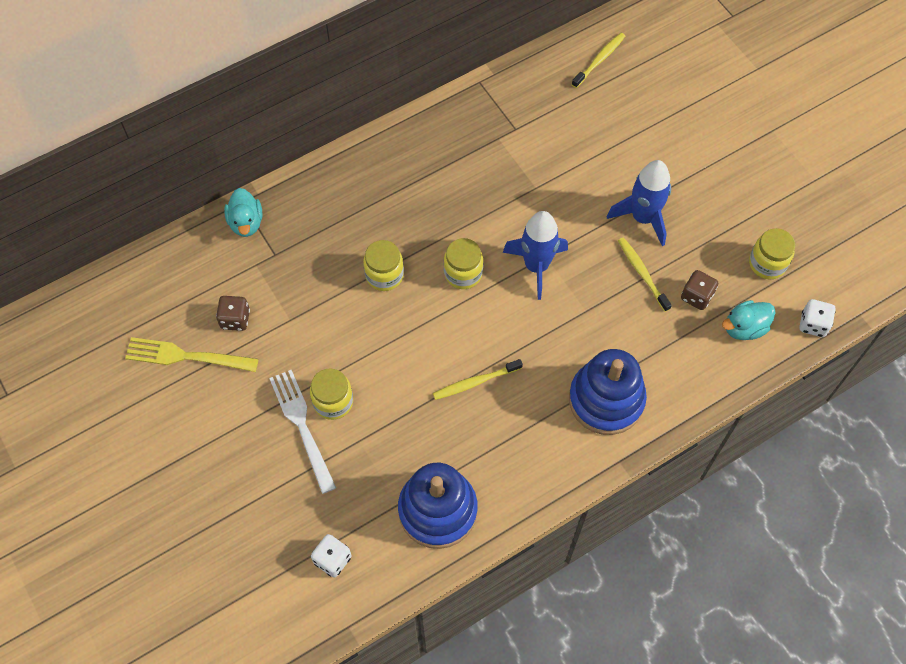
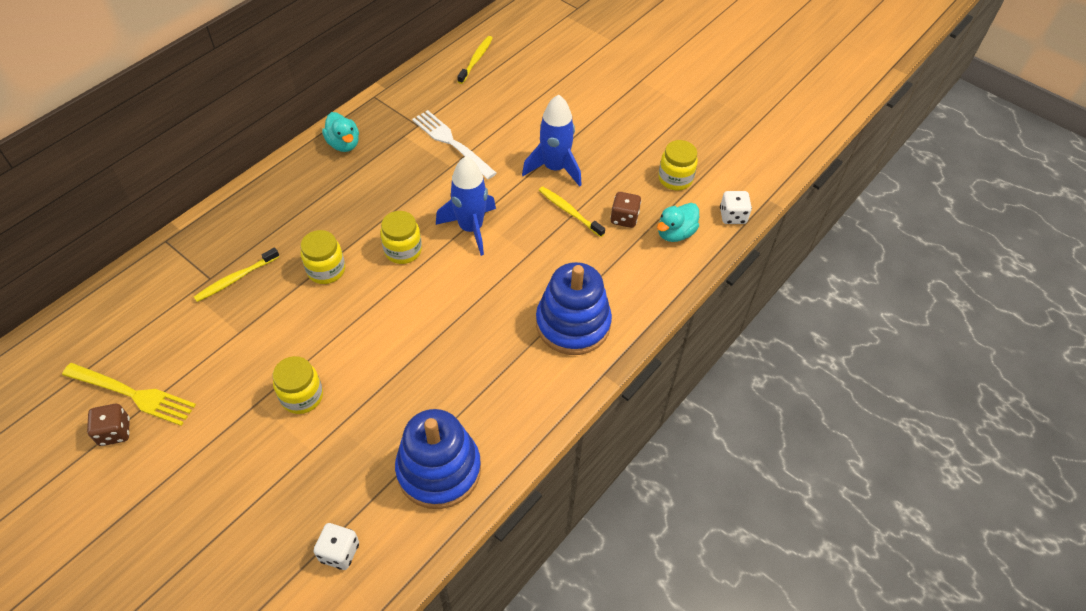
camera: 20 degrees left, 10 degrees down
yellow fork [125,337,259,372] -> yellow fork turned 150 degrees counterclockwise [62,363,196,426]
brown dice [216,296,250,331] -> brown dice moved to [87,404,130,446]
turquoise duck [224,188,263,237] -> turquoise duck moved to [322,112,359,152]
white fork [269,370,336,494] -> white fork moved to [412,110,497,179]
yellow toothbrush [433,359,523,400] -> yellow toothbrush moved to [194,247,280,302]

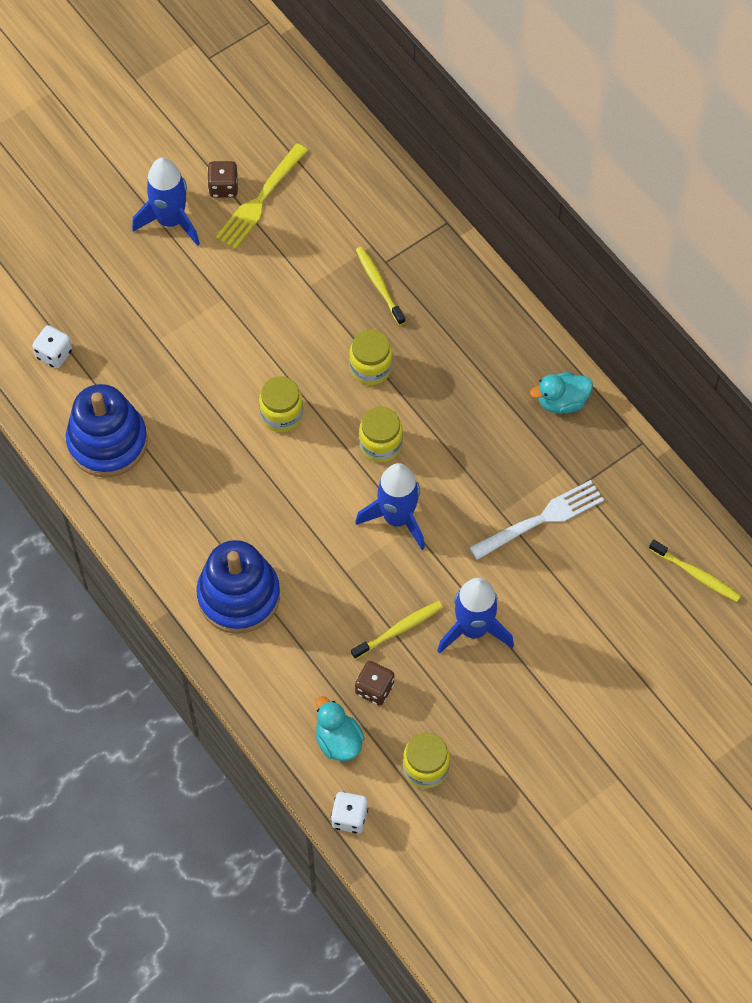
camera: 105 degrees right, 10 degrees up
yellow jar [272,356,323,414] -> yellow jar moved to [259,376,303,432]
none -> blue rocket [132,158,200,246]

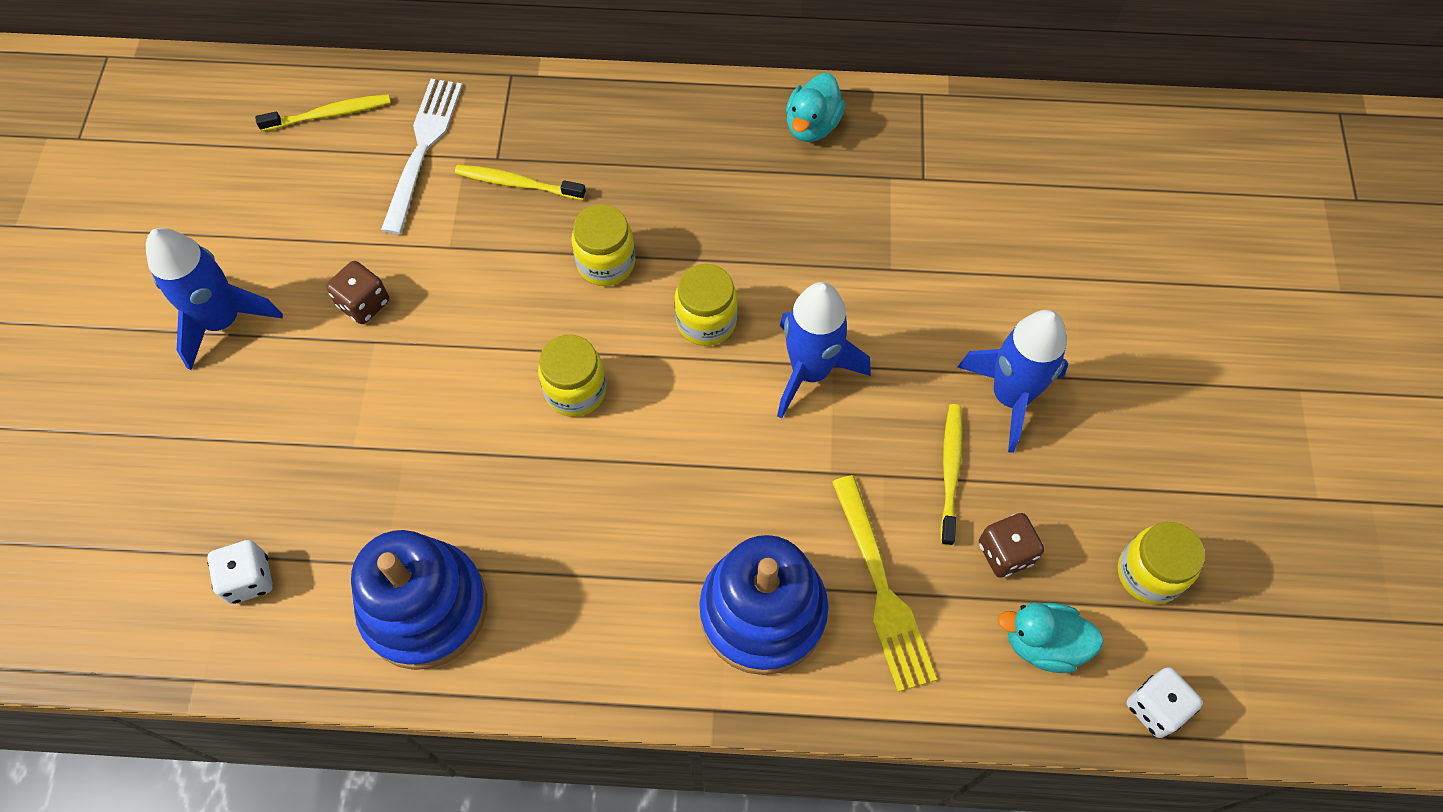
camera: 50 degrees left, 0 degrees up
brown dice [207,161,238,198] -> brown dice moved to [326,261,389,324]
yellow fork [215,143,308,249] -> yellow fork moved to [832,475,937,692]
white fork [469,480,604,560] -> white fork moved to [381,79,462,235]
yellow toothbrush [649,540,741,602] -> yellow toothbrush moved to [255,94,391,132]

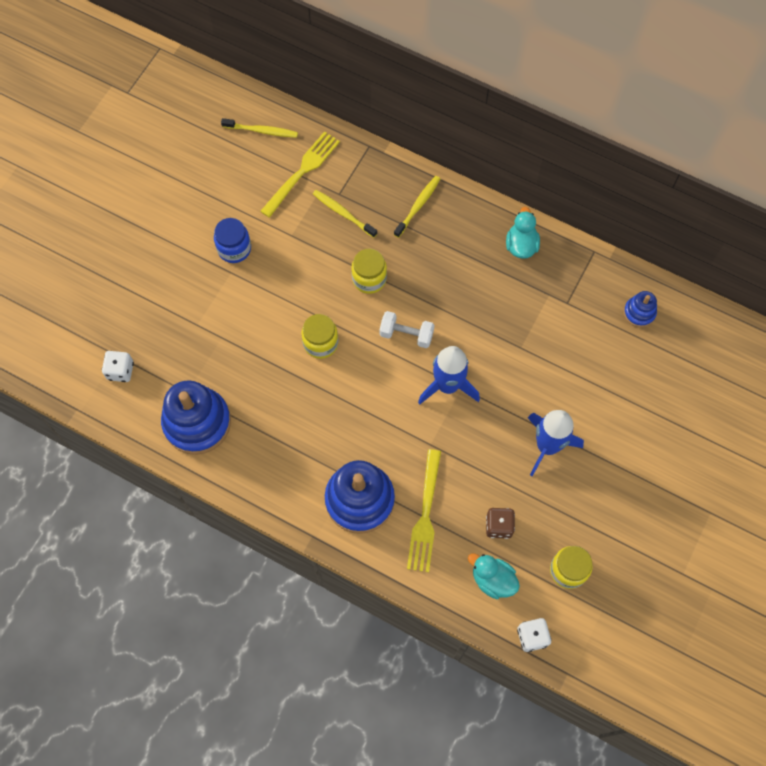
camera: 25 degrees right, 5 degrees up
blue rocket [146,228,283,370] -> none
brown dice [326,261,389,324] -> blue jar [214,218,251,263]
white fork [381,79,462,235] -> yellow fork [260,131,340,218]
yellow jar [675,264,738,346] -> white dumbbell [379,311,434,348]
turquoise duck [786,73,845,142] -> turquoise duck turned 135 degrees clockwise [506,207,540,259]
yellow toothbrush [940,404,962,546] -> yellow toothbrush moved to [394,176,440,238]
none -> blue stacking toy [624,291,657,327]

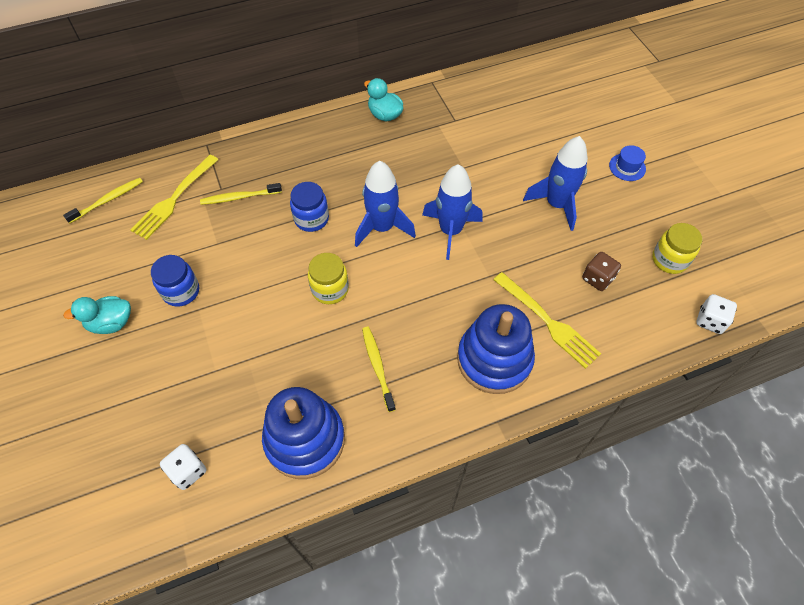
camera: 50 degrees left, 10 degrees down
yellow fork [260,131,340,218] -> yellow fork turned 135 degrees counterclockwise [130,155,219,240]
yellow jar [351,249,387,294] -> blue jar [290,182,329,232]
white dumbbell [379,311,434,348] -> blue rocket [355,161,416,247]
yellow toothbrush [394,176,440,238] -> yellow toothbrush moved to [362,327,396,412]
turquoise duck [468,554,520,599] -> turquoise duck moved to [63,296,131,334]
blue stacking toy [624,291,657,327] -> none
none -> blue hat [609,145,646,181]

